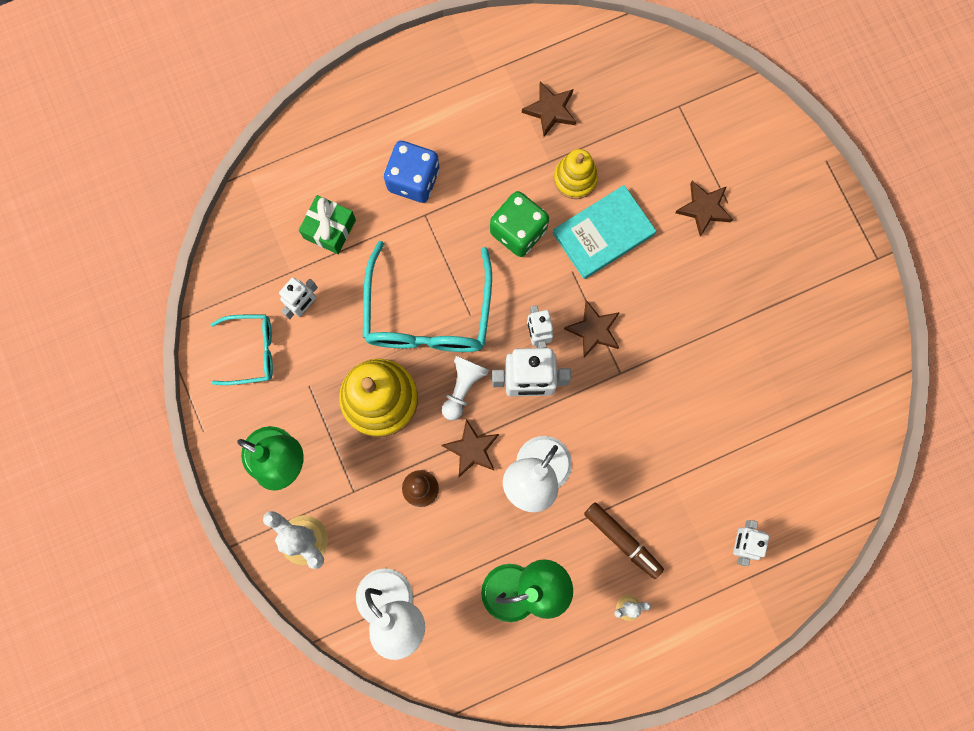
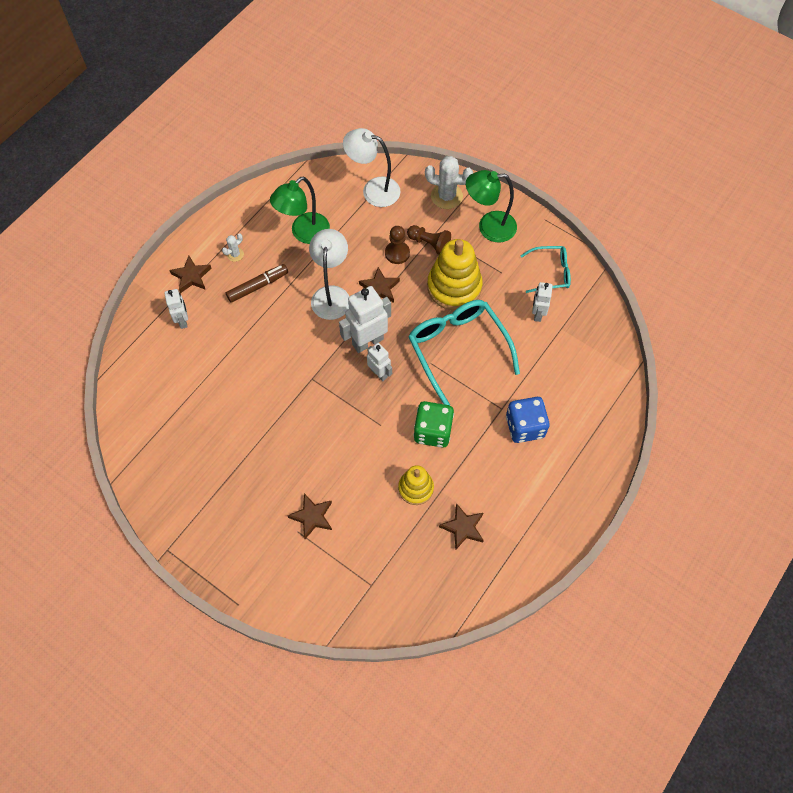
camera: 150 degrees right, 15 degrees down
turquoise glasses [211,314,273,385] -> turquoise glasses turned 150 degrees counterclockwise [520,246,571,293]
green gift [299,195,356,254] -> none
white pawn [442,356,489,420] -> none
turquoise book [552,185,656,279] -> none
brown star [564,300,620,358] -> brown star moved to [169,256,212,293]
brown marker [584,502,664,579] -> brown marker turned 135 degrees clockwise [226,264,288,303]
none -> brown pawn [407,225,451,255]

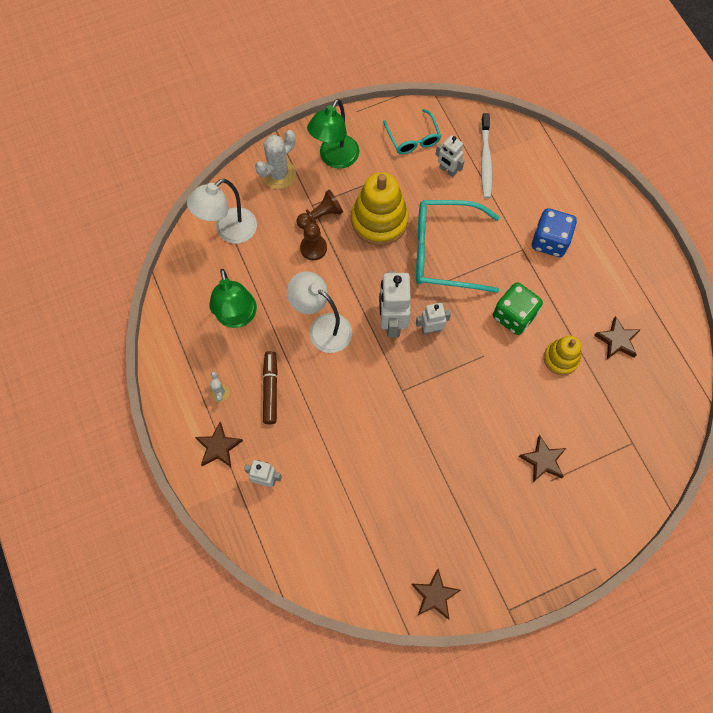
camera: 60 degrees left, 5 degrees up
brown star [359,267,400,303] -> brown star moved to [411,569,461,620]
turquoise glasses [520,246,571,293] -> turquoise glasses turned 135 degrees clockwise [383,109,441,154]
none -> white toothbrush [481,113,493,199]

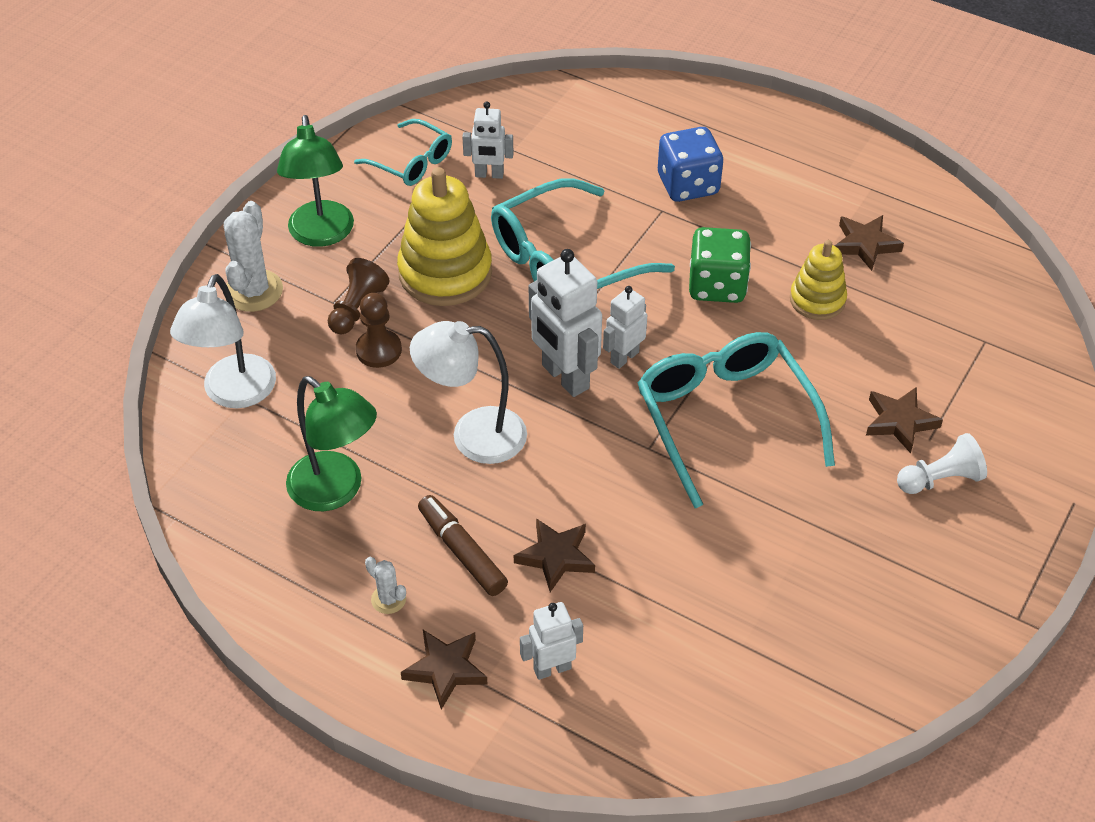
camera: 35 degrees left, 20 degrees down
brown star [411,569,461,620] -> brown star moved to [514,518,595,592]
white toothbrush [481,113,493,199] -> none
none -> turquoise glasses [638,332,835,508]
none -> white pawn [897,433,987,494]

